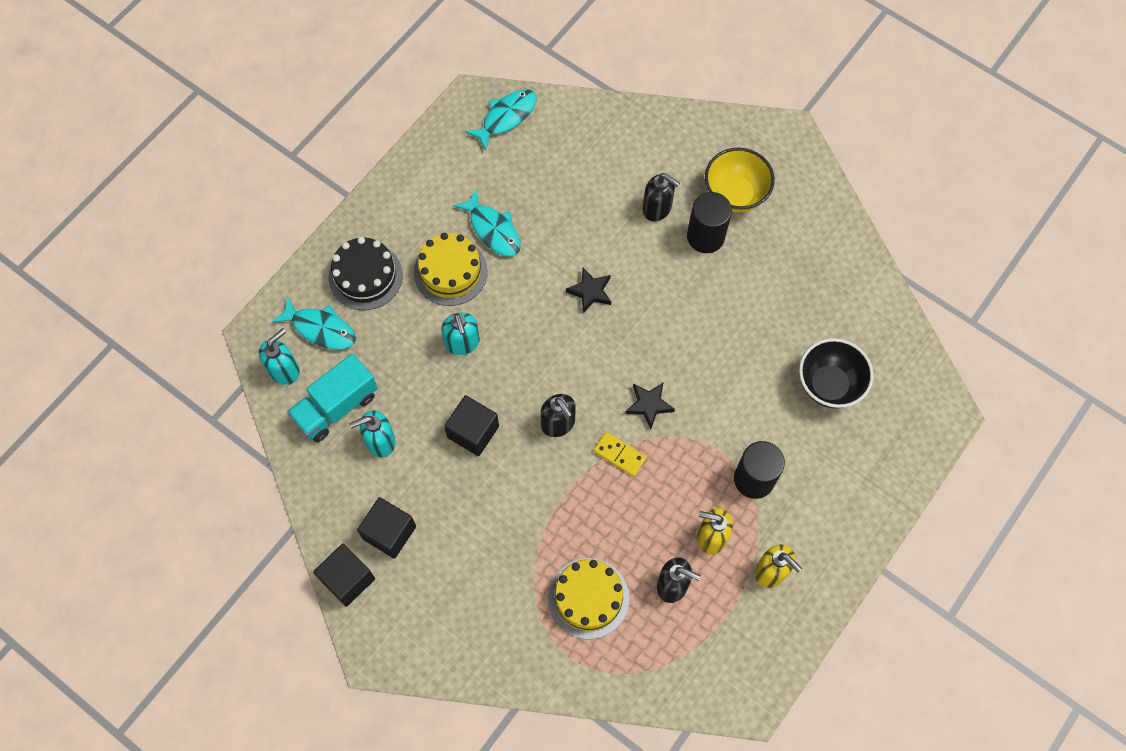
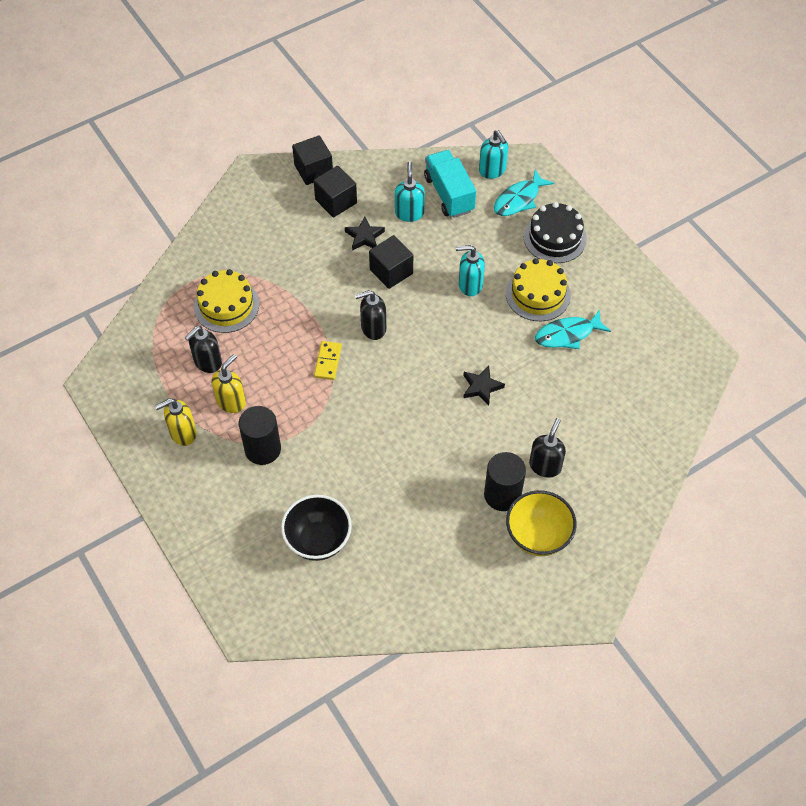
camera: 110 degrees right, 10 degrees down
turquoise fish [465,89,537,151] -> none
yellow domino [594,432,647,477] -> yellow domino turned 45 degrees counterclockwise [314,341,342,380]
black star [625,383,675,429] -> black star moved to [345,216,385,250]
black soap dispenser [643,173,680,222] -> black soap dispenser turned 150 degrees clockwise [529,418,566,478]

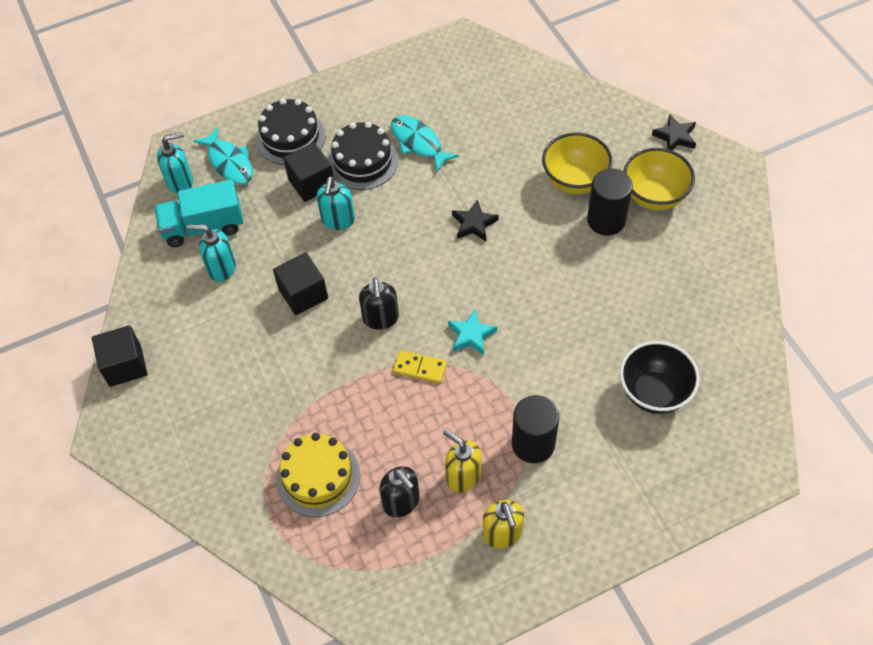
camera: 80 degrees left, 0 degrees up
black cube [314,166,357,218] -> black cube moved to [283,142,334,202]
black star [345,216,385,250] -> black star moved to [652,114,696,150]
yellow cake [506,258,571,321] -> black cake [328,122,398,190]
black soap dispenser [529,418,566,478] -> yellow bowl [542,133,613,194]
turquoise fish [535,310,611,349] -> turquoise fish turned 150 degrees clockwise [391,116,459,172]
none -> turquoise star [448,309,497,355]

